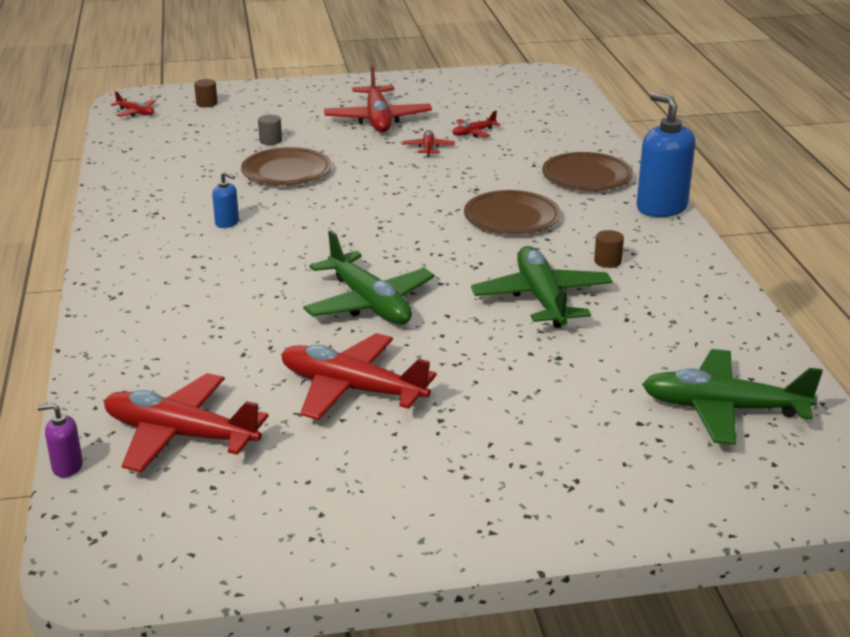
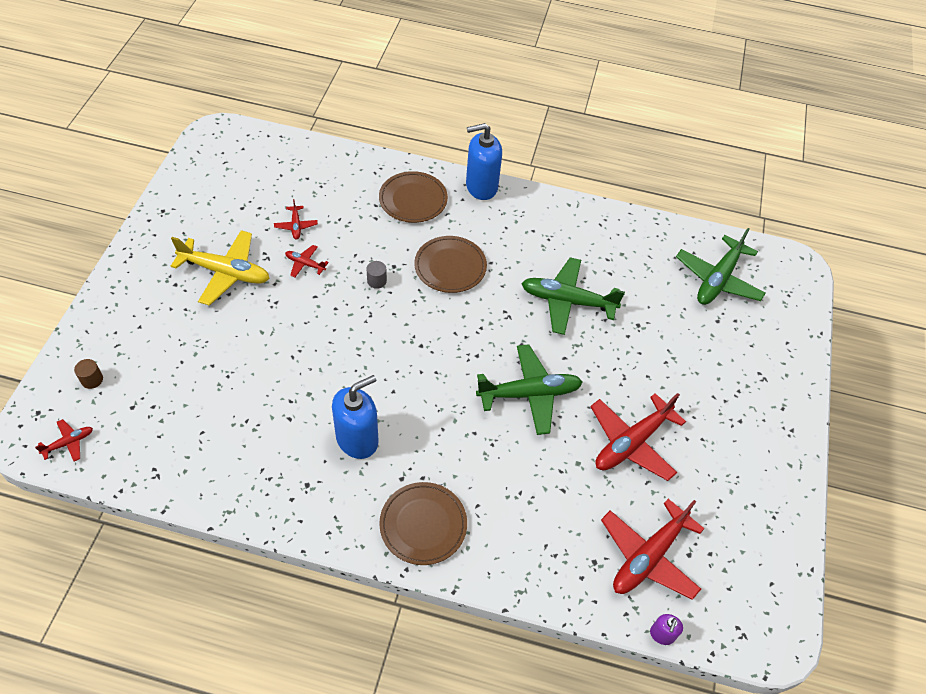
camera: 70 degrees left, 25 degrees up
blue soap dispenser [212,172,239,228] -> blue soap dispenser [332,375,379,459], size x2.12
brown plate [241,147,331,185] -> brown plate moved to [379,482,467,565]
grey cylinder [258,115,282,145] -> grey cylinder moved to [366,261,387,289]
red plane [324,65,432,133] -> yellow plane [171,230,270,306]
brown cylinder [594,230,624,268] -> none

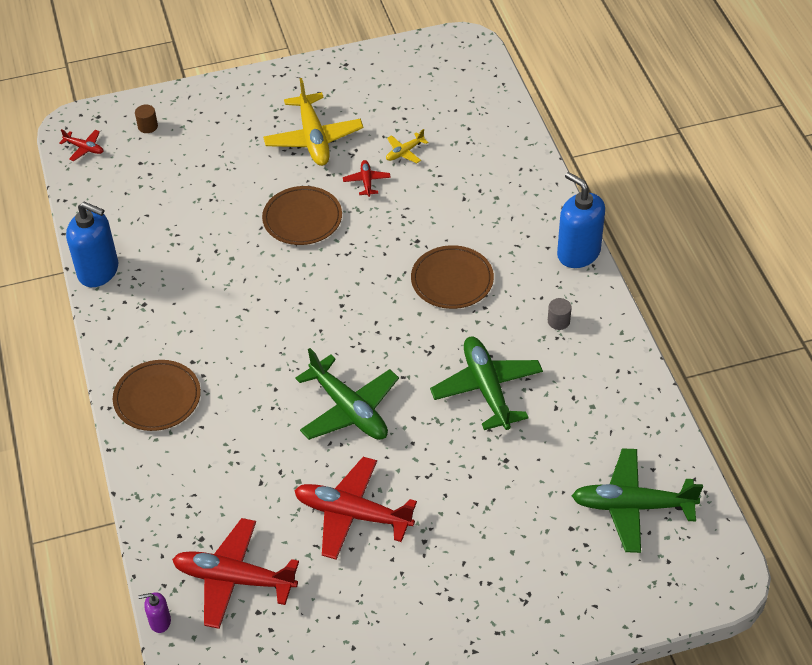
camera: 65 degrees right, 5 degrees down
red plane [274,199,318,240] -> yellow plane [386,129,429,163]
blue soap dispenser [332,375,379,459] -> blue soap dispenser moved to [66,202,118,287]
grey cylinder [366,261,387,289] -> grey cylinder moved to [548,298,572,330]
brown plate [379,171,448,223] -> brown plate moved to [262,186,342,245]

